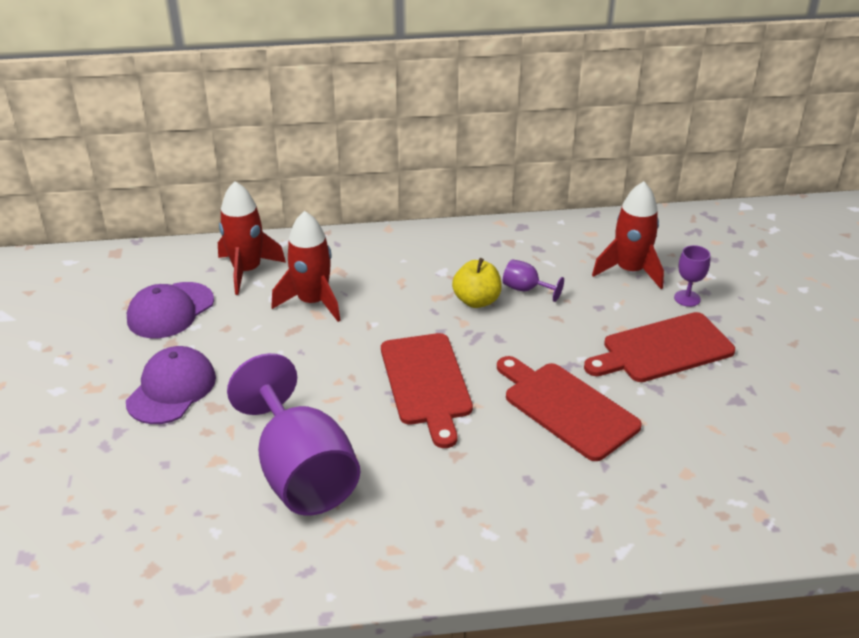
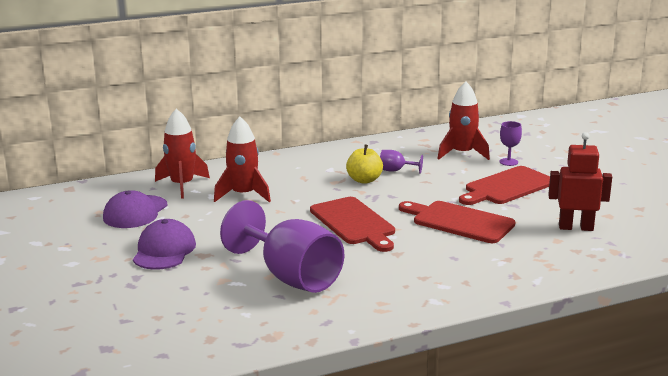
camera: 15 degrees left, 15 degrees down
none -> red robot [548,132,612,231]

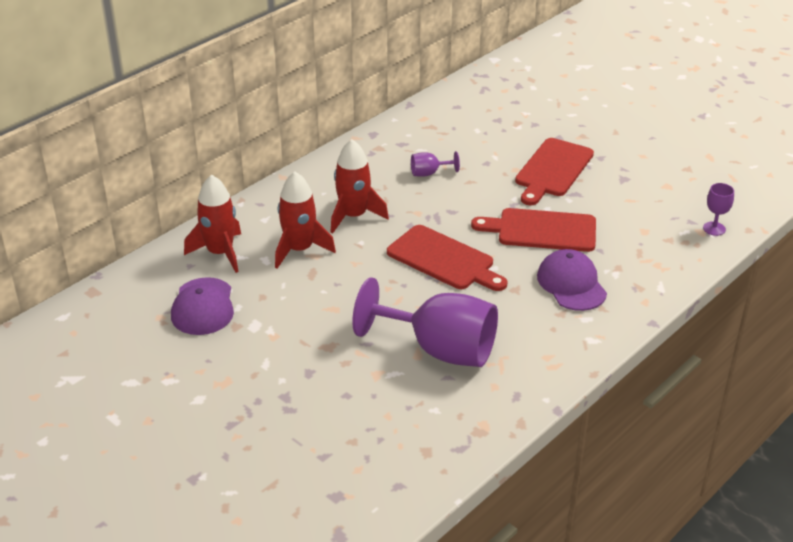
camera: 25 degrees left, 15 degrees up
purple cap [133,219,196,270] -> purple cap moved to [537,249,607,311]
yellow apple [346,144,383,184] -> none
red rocket [438,82,490,160] -> red rocket moved to [330,139,389,234]
purple goblet [499,121,522,166] -> purple goblet moved to [703,183,734,236]
red robot [548,132,612,231] -> none

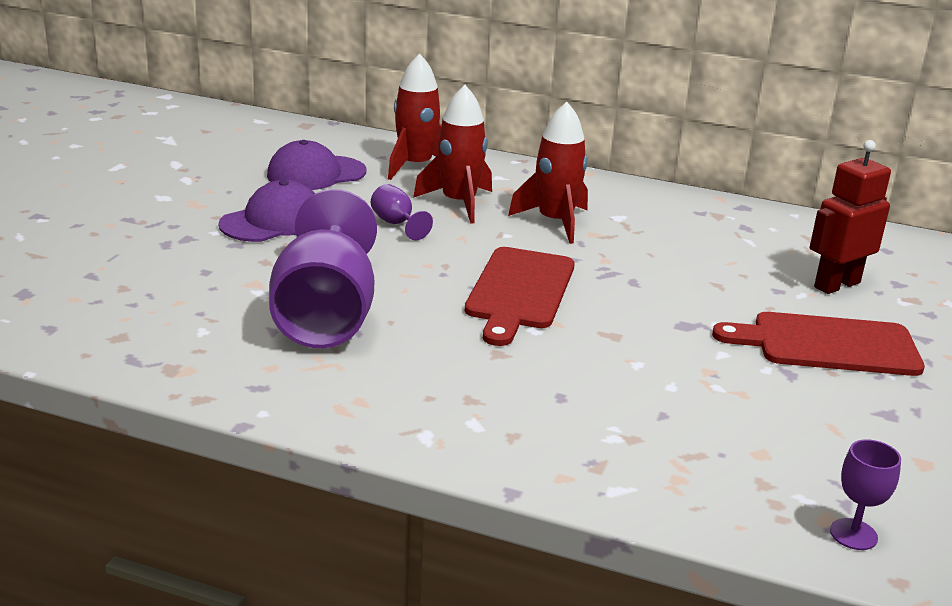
camera: 65 degrees right, 10 degrees down
purple goblet [411,151,460,177] -> purple goblet moved to [371,184,433,240]
red cutting board [471,208,596,252] -> none
purple cap [537,249,607,311] -> purple cap moved to [218,180,315,242]
none -> red robot [809,140,891,294]

